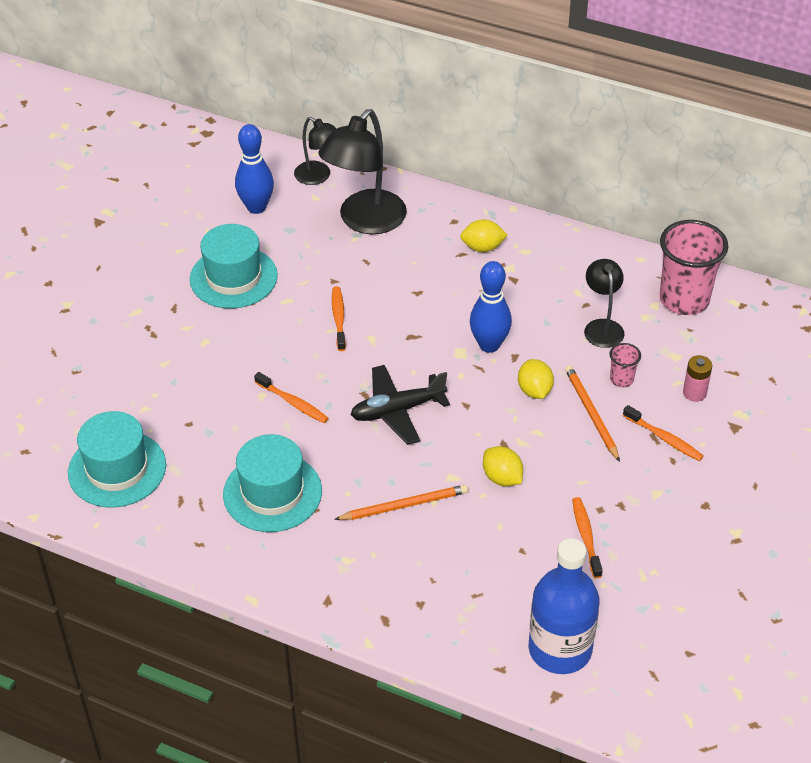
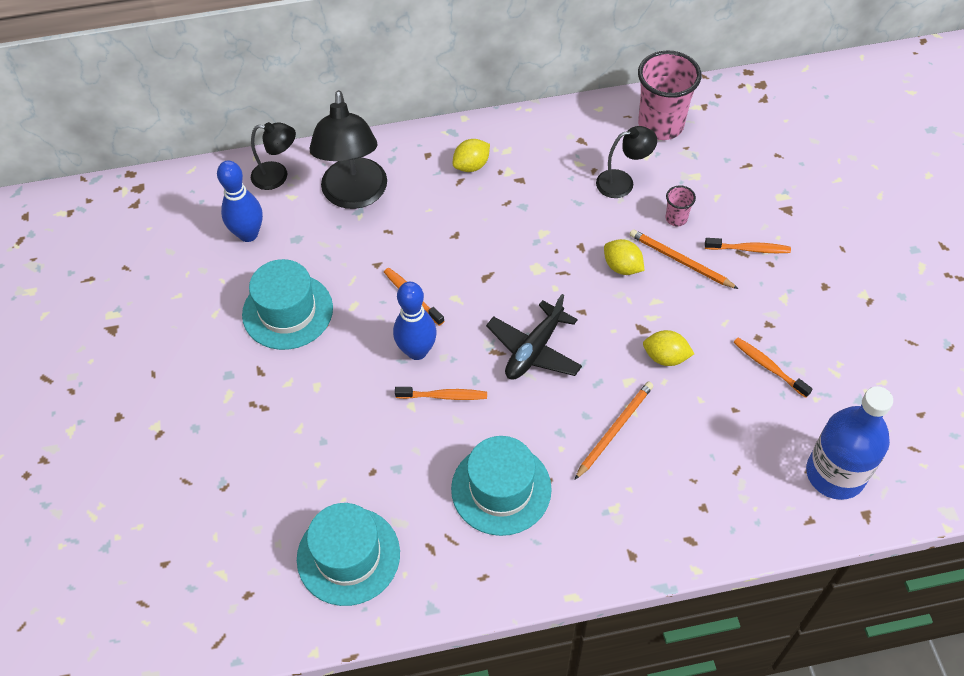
camera: 35 degrees left, 10 degrees up
blue bowling pin [470,261,512,353] -> blue bowling pin moved to [393,282,437,360]
black lamp [584,259,624,348] -> black lamp turned 120 degrees clockwise [596,126,657,198]
pink battery [683,355,712,402] -> none

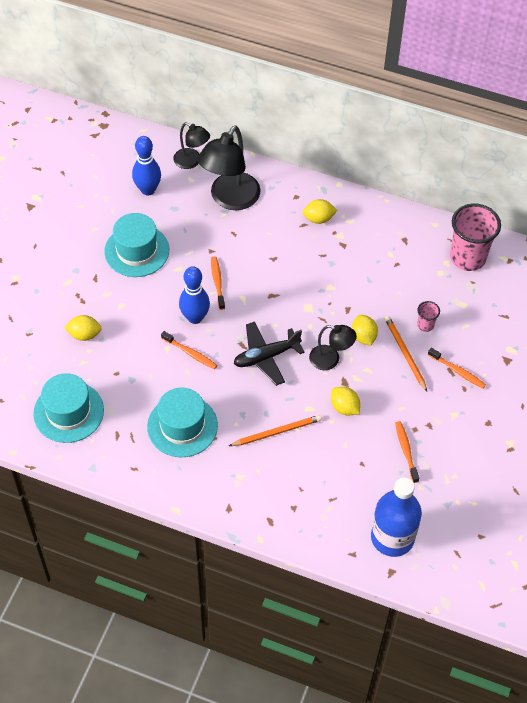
camera: 30 degrees right, 0 degrees up
black lamp [596,126,657,198] -> black lamp moved to [309,325,357,370]
none -> yellow lemon [64,315,102,341]

